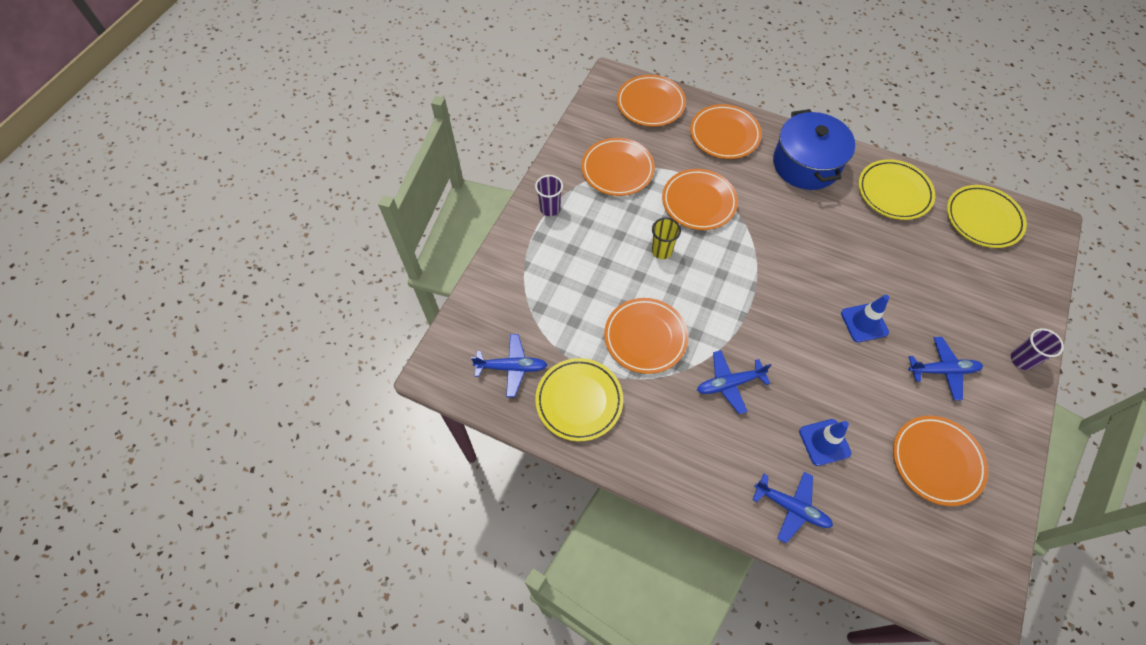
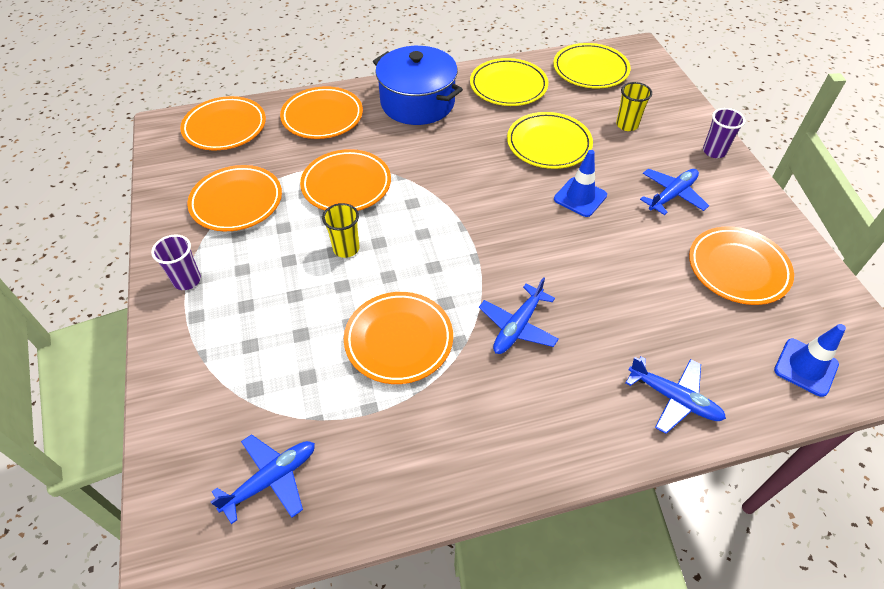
camera: 40 degrees left, 10 degrees down
yellow plate [535,358,623,441] -> yellow plate moved to [507,112,593,169]
blue plane [752,472,833,543] -> blue plane turned 45 degrees clockwise [626,357,726,434]
blue traffic cone [799,419,851,466] -> blue traffic cone moved to [774,324,846,397]
none -> yellow cup [616,82,652,131]

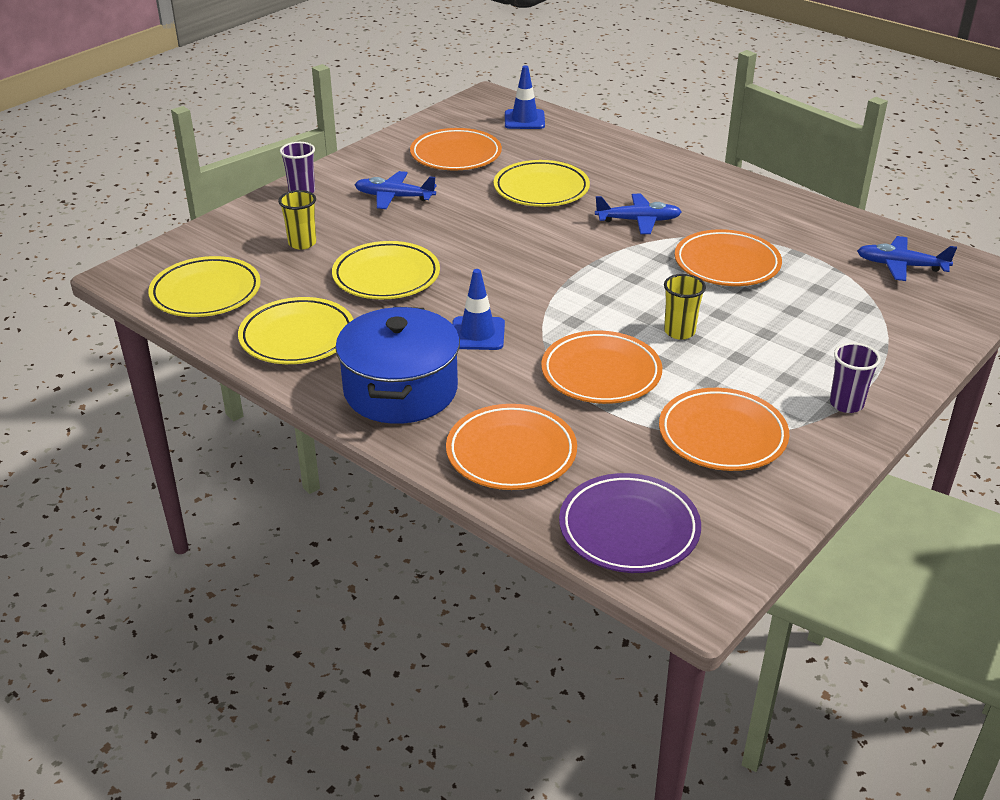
camera: 125 degrees left, 15 degrees down
orange plate [180,96,266,150] -> purple plate [559,473,701,573]
blue traffic cone [554,150,607,217] -> blue traffic cone moved to [452,269,505,350]
blue plane [626,357,726,434] -> none
none -> yellow plate [494,160,590,207]

